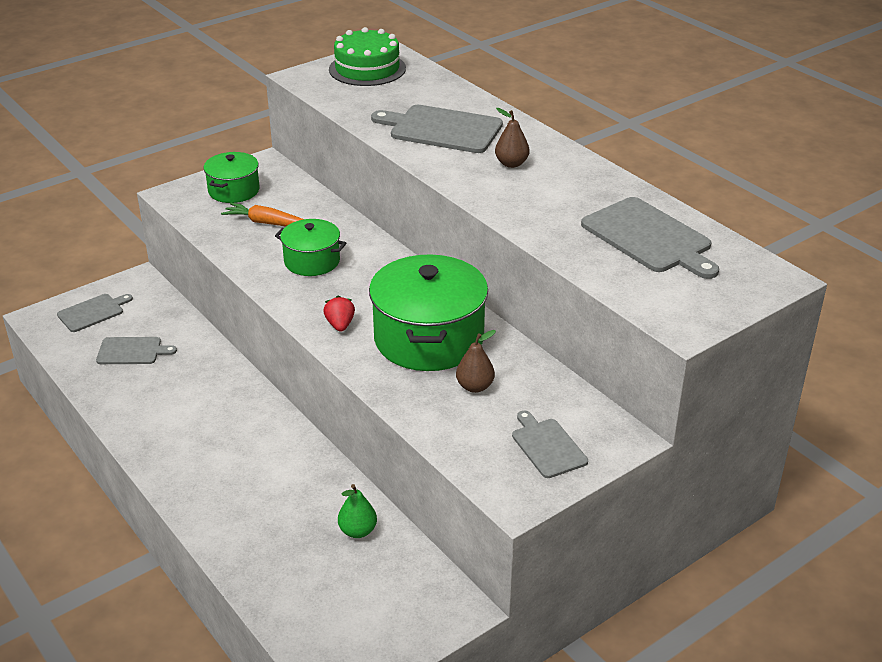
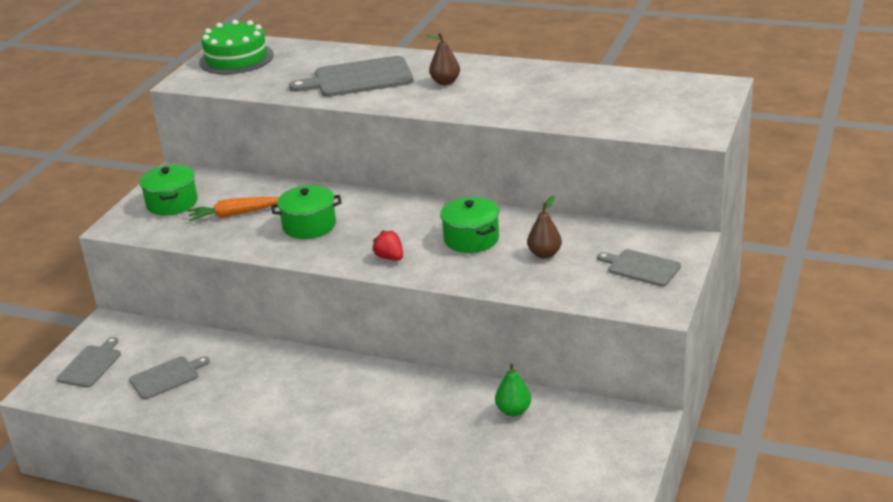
camera: 30 degrees left, 5 degrees down
green pot [369,254,488,371] -> green pot [440,197,499,253], size x0.56
grey cutting board [581,197,719,279] -> none

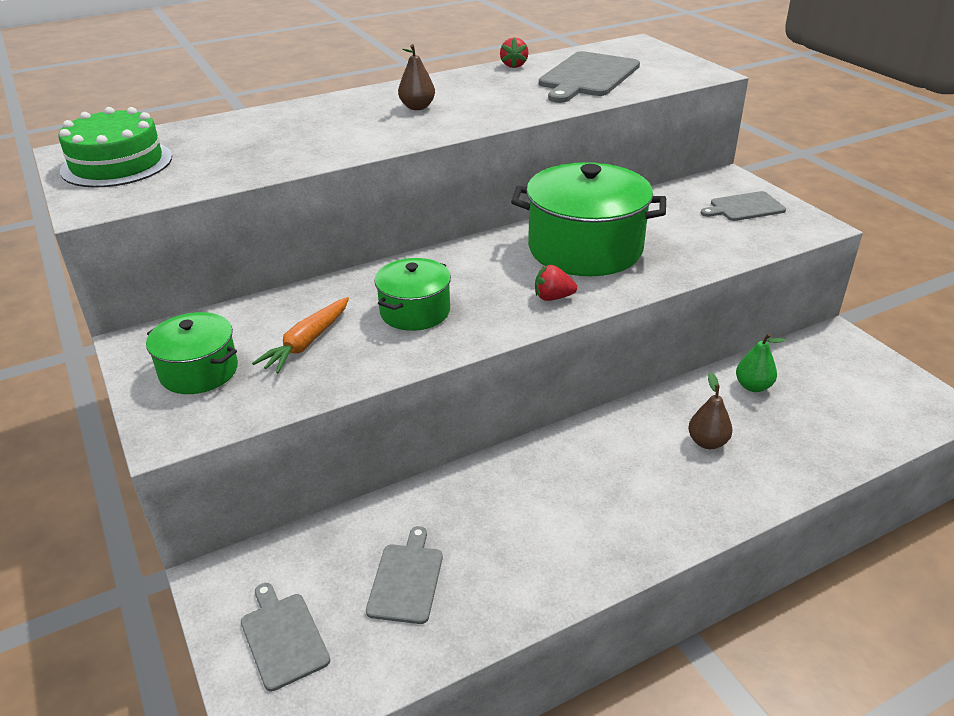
camera: 50 degrees left, 5 degrees up
grey cutting board [289,56,414,97] -> grey cutting board moved to [539,51,640,103]
green pot [440,197,499,253] -> green pot [511,162,666,276], size x1.80
brown pear [527,196,562,259] -> brown pear moved to [688,373,732,449]
none -> red strawberry [500,37,529,68]

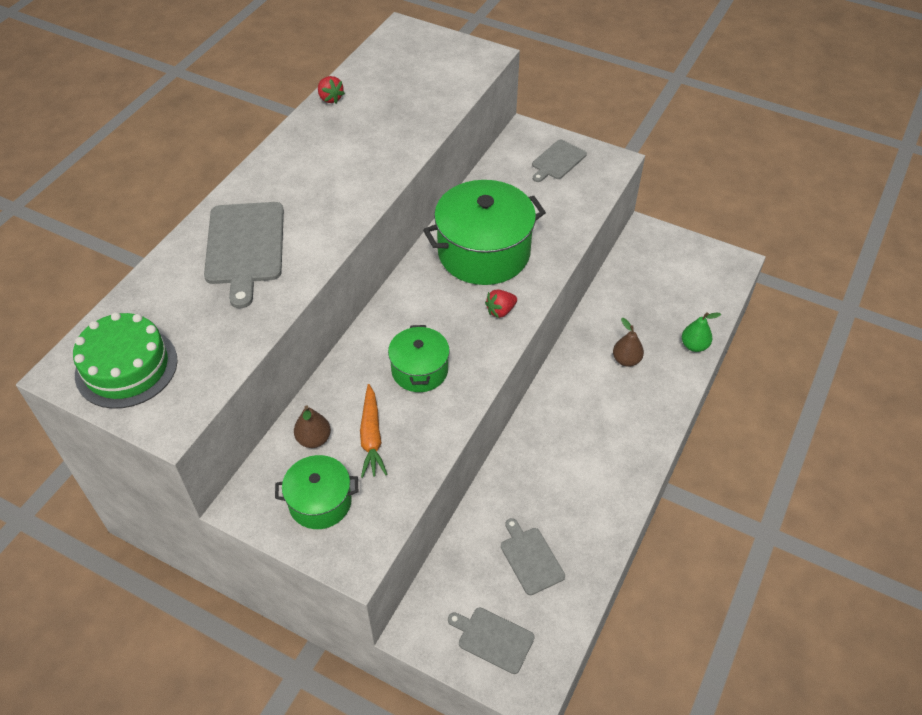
camera: 35 degrees left, 15 degrees up
brown pear [398,44,435,110] -> brown pear moved to [294,405,331,448]
grey cutting board [539,51,640,103] -> grey cutting board moved to [204,202,284,308]
green pear [736,333,786,392] -> green pear moved to [682,312,721,352]

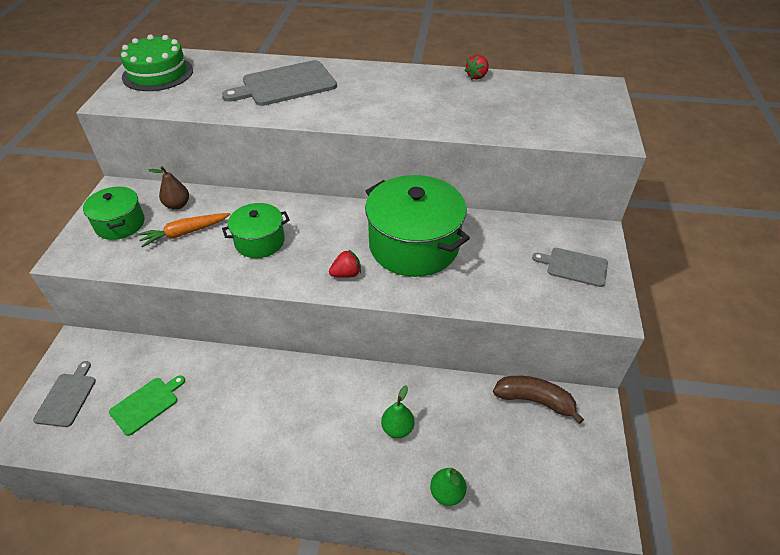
camera: 70 degrees right, 5 degrees down
red strawberry [485,289,517,318] -> red strawberry turned 120 degrees clockwise [329,249,361,278]
grey cutting board [501,518,565,595] -> green cutting board [109,375,185,436]
brown pear [613,318,644,367] -> green pear [381,385,414,438]
none -> brown banana [493,376,584,424]

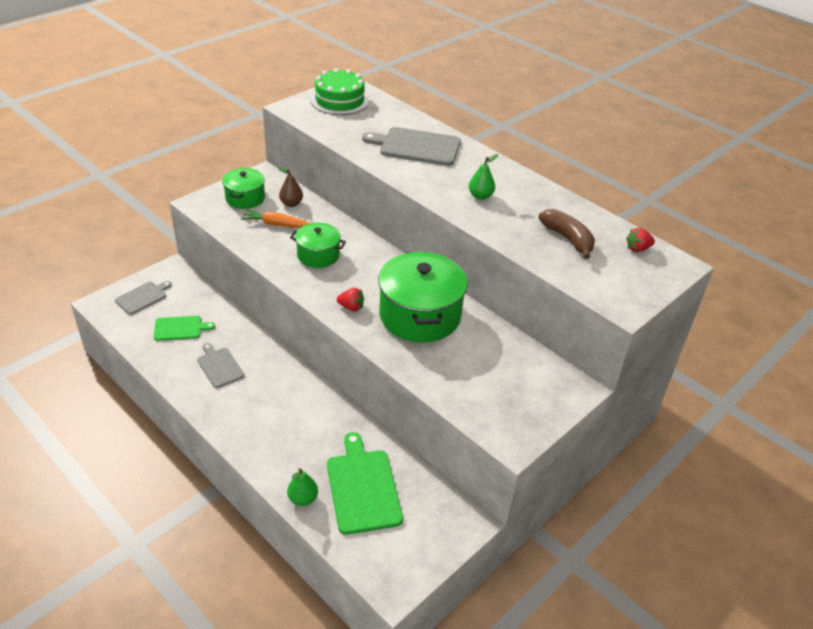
camera: 35 degrees right, 5 degrees down
green pear [381,385,414,438] -> green pear moved to [469,154,498,200]
red strawberry [464,55,489,80] -> red strawberry moved to [626,228,655,252]
brown banana [493,376,584,424] -> brown banana moved to [539,209,595,259]
grey cutting board [532,248,608,287] -> grey cutting board moved to [197,343,245,388]
none -> green cutting board [327,432,403,535]

